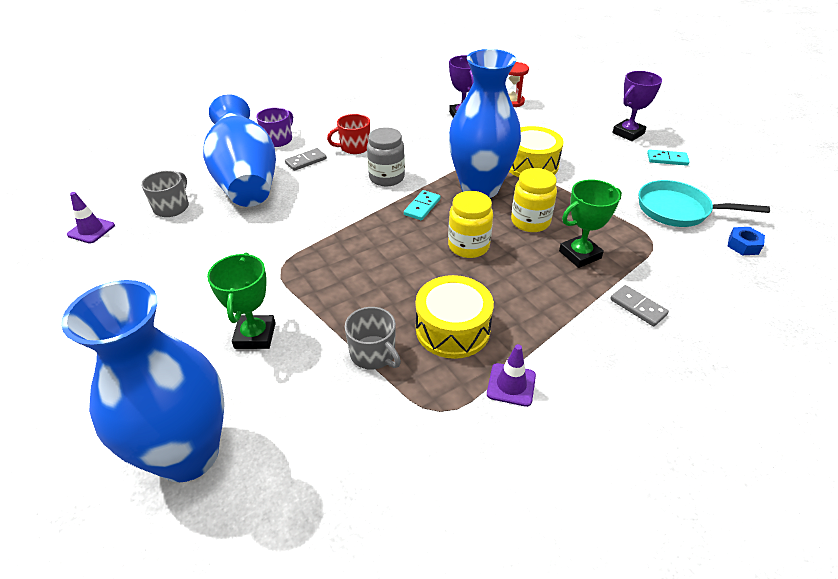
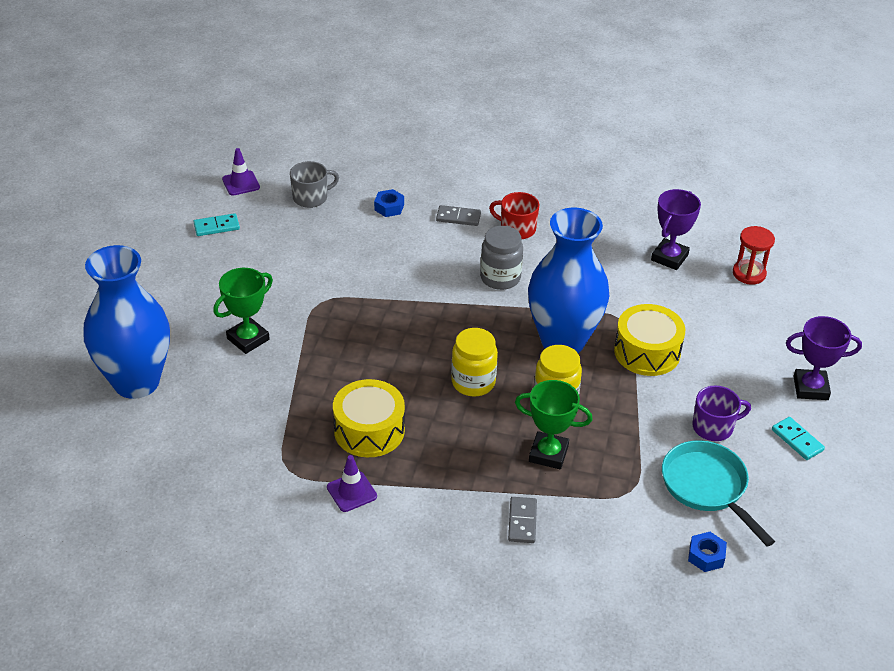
camera: 45 degrees right, 0 degrees up
blue vase [203,94,276,207] -> blue nut [374,189,404,217]
purple mug [256,107,293,147] -> purple mug moved to [692,386,751,441]
grey mug [345,307,401,370] -> none
turquoise domino [404,190,441,220] -> turquoise domino moved to [193,213,240,236]

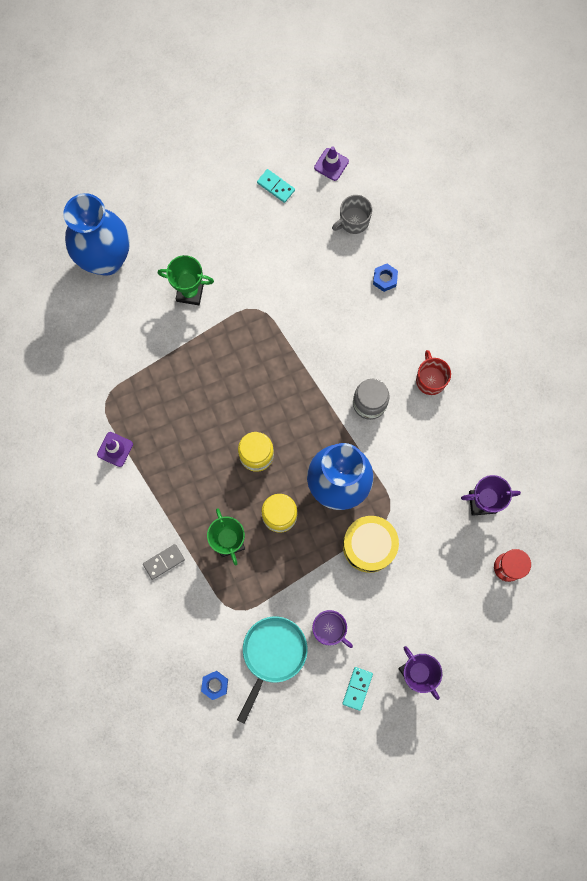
camera: 55 degrees right, 35 degrees up
grey mug [290,161,339,208] -> grey mug turned 120 degrees clockwise [332,195,372,234]
yellow drum [333,379,405,457] -> none
grey domino [436,205,481,226] -> none

